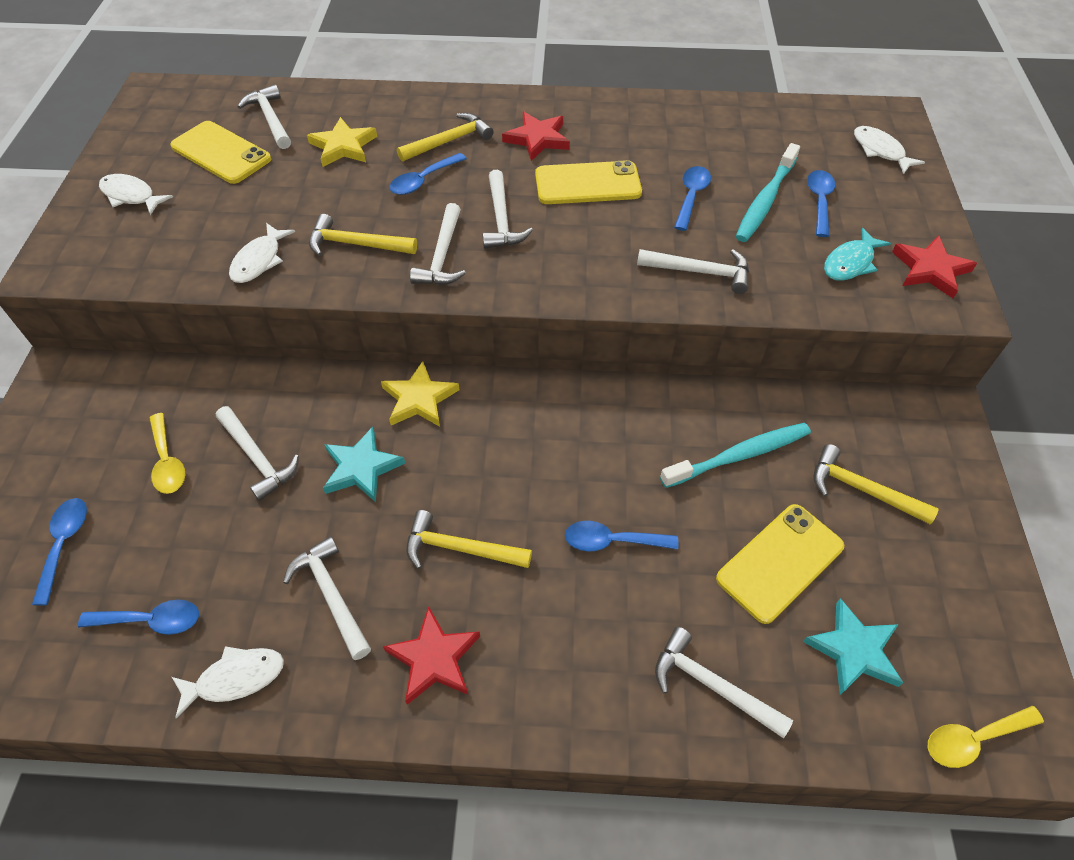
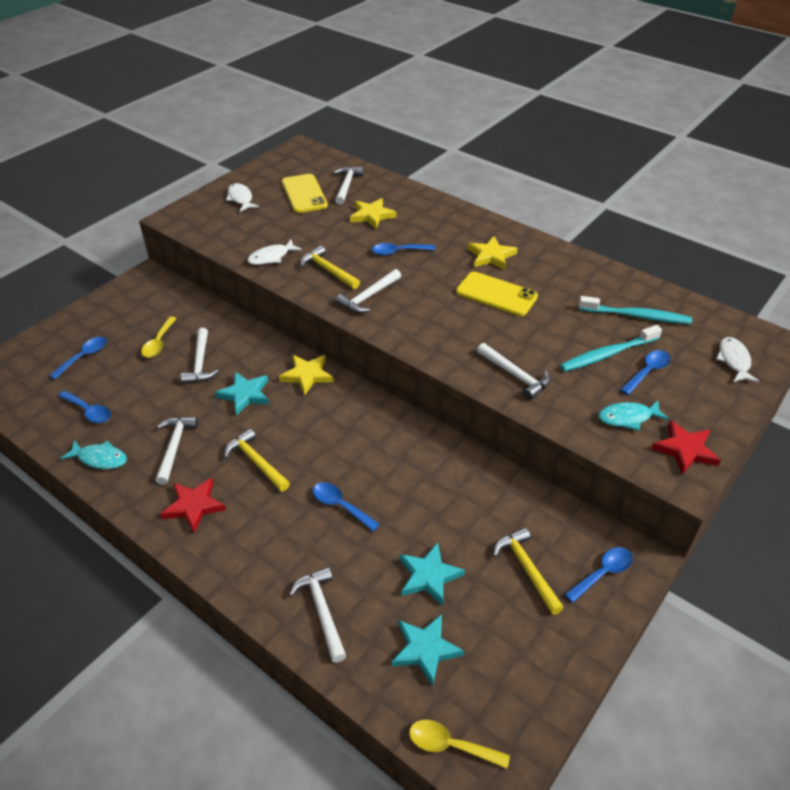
camera: 35 degrees right, 10 degrees down
white fish [172,646,284,719] -> turquoise fish [60,440,127,469]
yellow hammer [397,113,494,161] -> none
white hammer [482,170,533,249] -> none
red star [502,112,570,161] -> yellow star [468,236,518,270]
turquoise toothbrush [660,423,811,488] -> turquoise toothbrush moved to [579,296,692,324]
blue spoon [674,166,711,231] -> blue spoon moved to [564,547,633,603]
yellow phone [716,504,844,624] -> turquoise star [400,542,465,606]

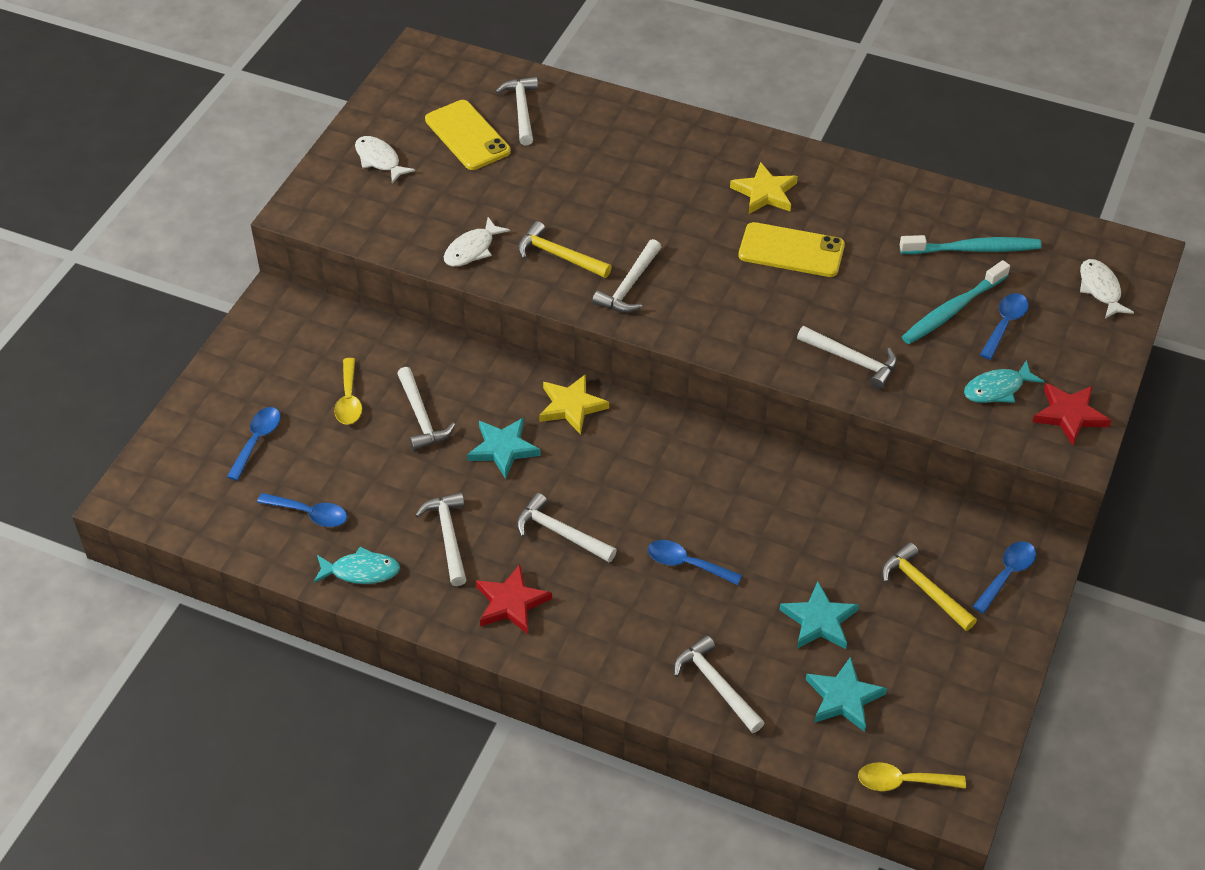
camera: 15 degrees left, 5 degrees up
yellow hammer [224,429,290,492] -> white hammer [517,493,617,562]
yellow star [350,198,396,229] -> none
blue spoon [372,243,435,256] -> none

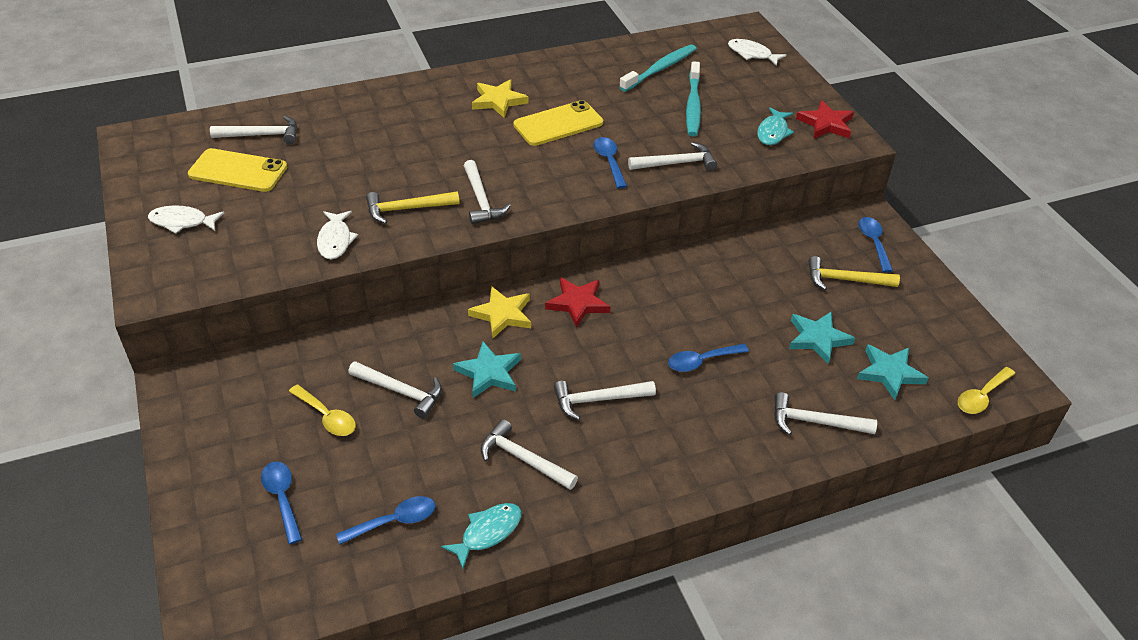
camera: 45 degrees left, 5 degrees down
red star [476,564,552,634] -> red star moved to [545,277,610,328]
white hammer [495,77,538,145] -> white hammer turned 135 degrees clockwise [210,116,297,144]
blue spoon [980,293,1029,360] -> blue spoon moved to [593,137,627,189]

